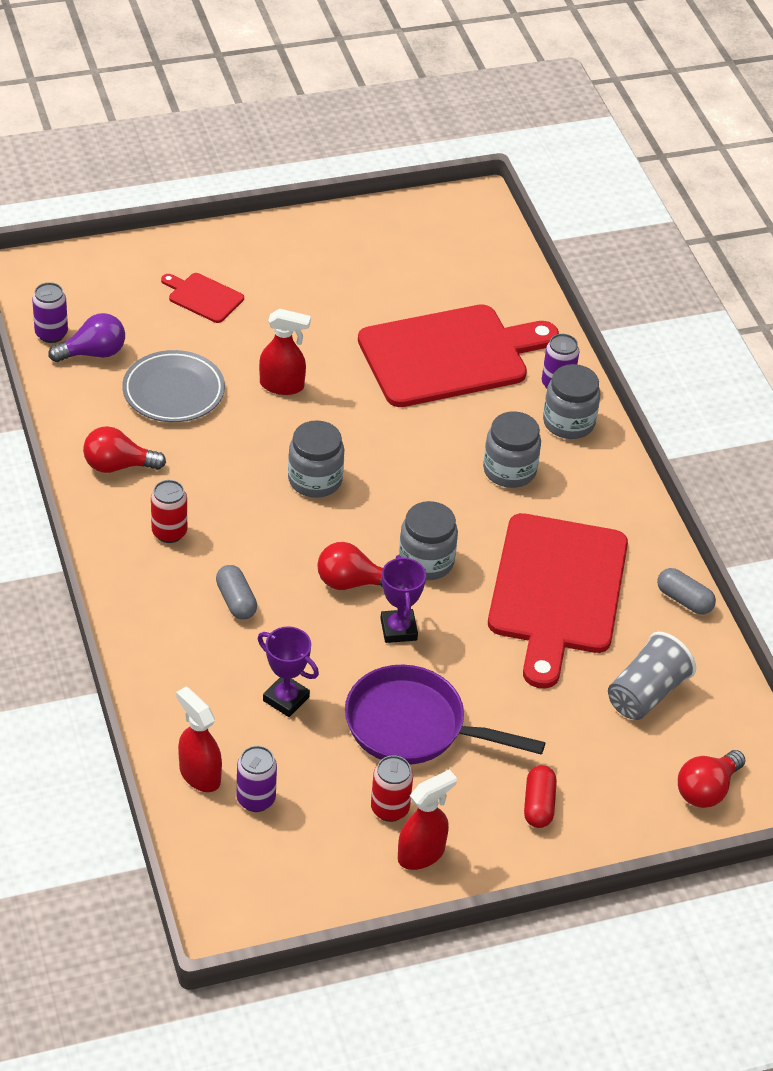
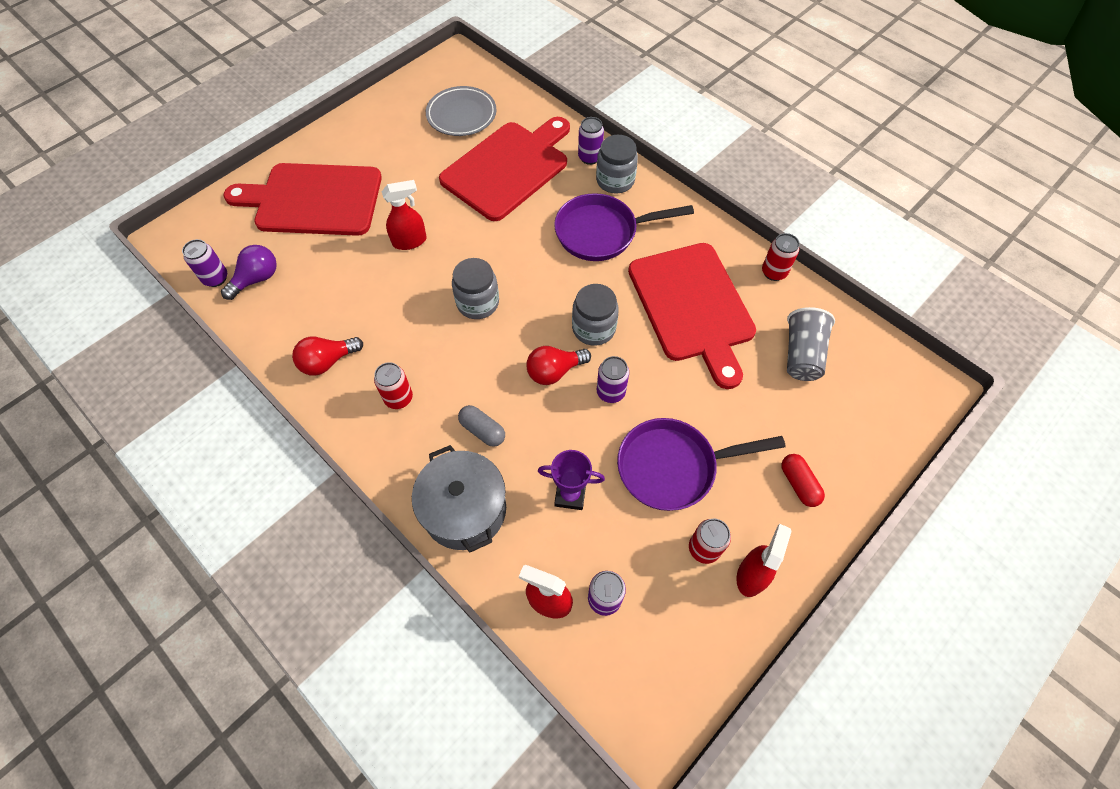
camera: 25 degrees left, 15 degrees up
grey plate [122,350,225,422] -> grey plate moved to [426,86,496,136]
red cutting board [161,273,244,323] -> red cutting board [224,163,382,236], size x2.28
purple trophy [380,555,426,643] -> purple can [597,356,629,403]
grey jar [483,411,541,488] -> purple pan [554,193,694,261]
grey capsule [657,568,716,615] -> red can [762,233,800,281]
red light bulb [678,750,746,808] -> none
none -> grey pot [412,445,506,553]

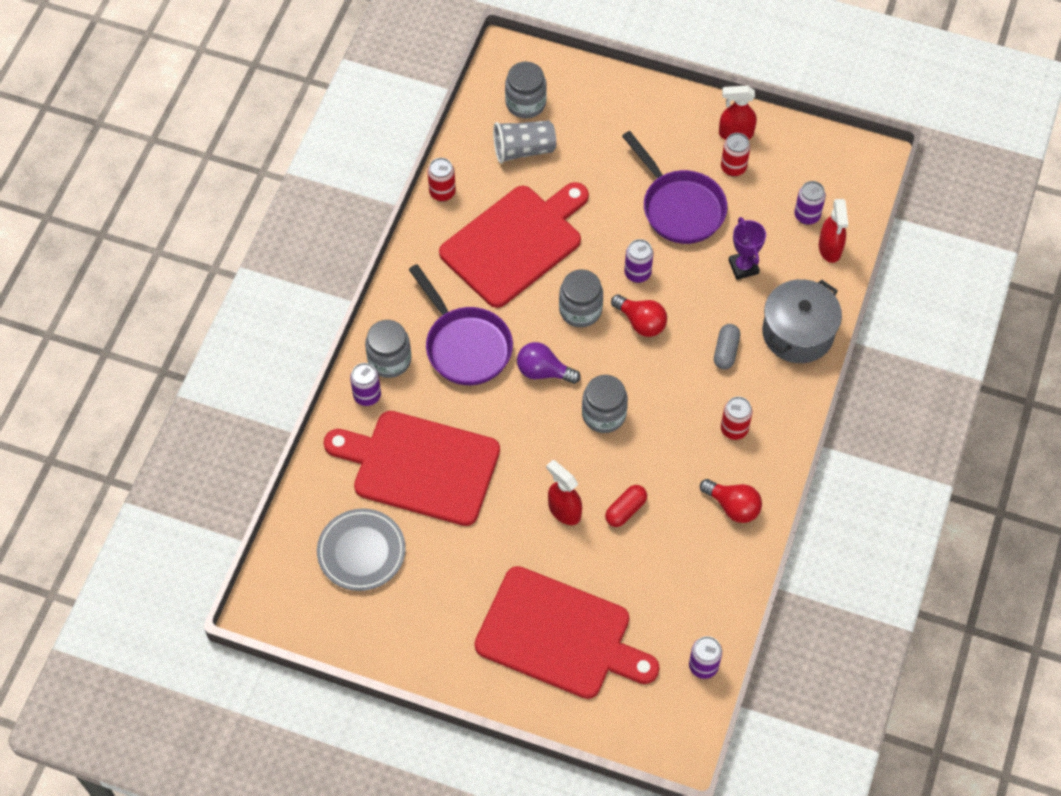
camera: 115 degrees left, 0 degrees up
purple light bulb [221,245,277,300] -> purple light bulb moved to [517,342,581,384]
red cutting board [224,163,382,236] -> red cutting board turned 45 degrees counterclockwise [474,566,660,699]
red capsule [781,454,825,507] -> red capsule moved to [605,485,647,527]
none -> grey jar [505,62,547,118]

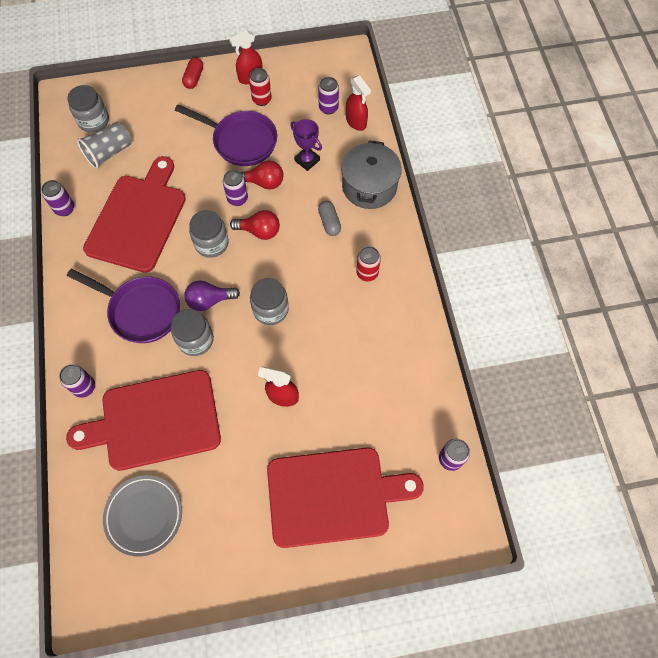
camera: 30 degrees left, 5 degrees up
grey jar [365,320,411,378] -> grey jar moved to [171,309,214,356]
red can [428,158,456,202] -> purple can [41,180,74,216]
red capsule [605,485,647,527] -> red capsule moved to [182,58,203,89]
red light bulb [700,479,762,523] -> red light bulb moved to [240,160,284,190]

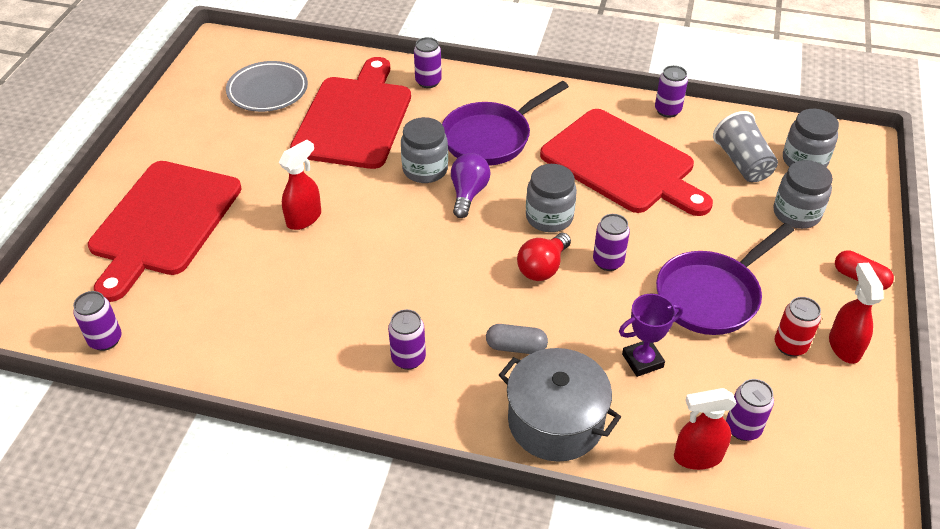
camera: 115 degrees right, 20 degrees down
red light bulb [240,160,284,190] -> none
grey jar [250,278,289,325] -> grey jar moved to [773,160,833,229]
red can [356,246,381,281] -> purple can [388,309,426,370]

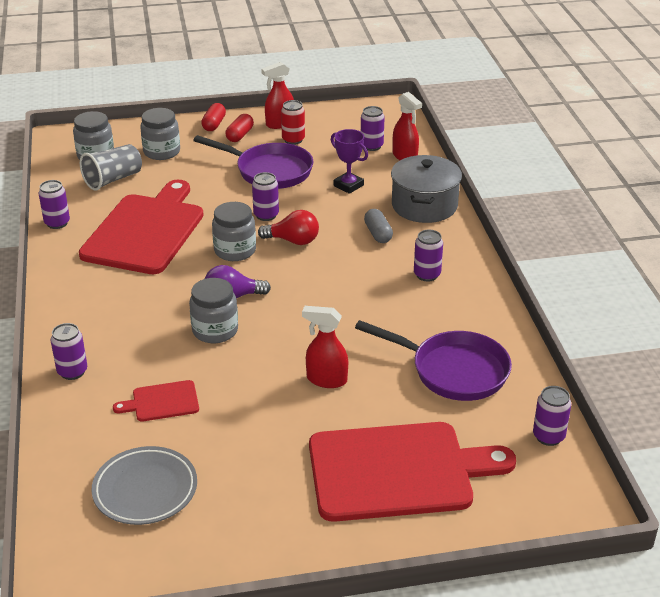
camera: 115 degrees left, 10 degrees down
red cutting board [290,57,411,169] -> red cutting board [113,380,199,422], size x0.44
purple pan [442,81,569,166] -> purple pan moved to [355,320,512,401]
none -> red capsule [225,114,254,142]

